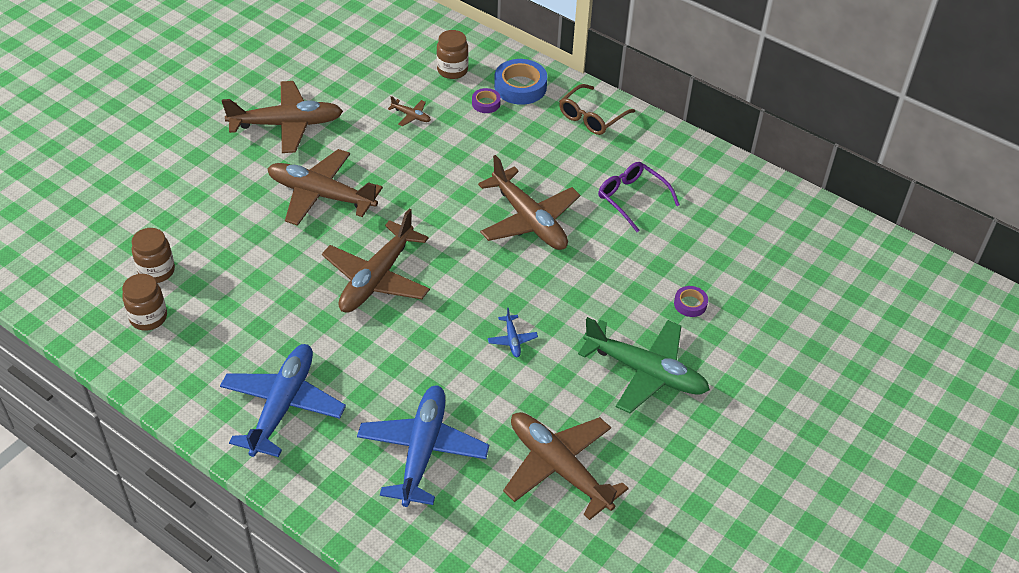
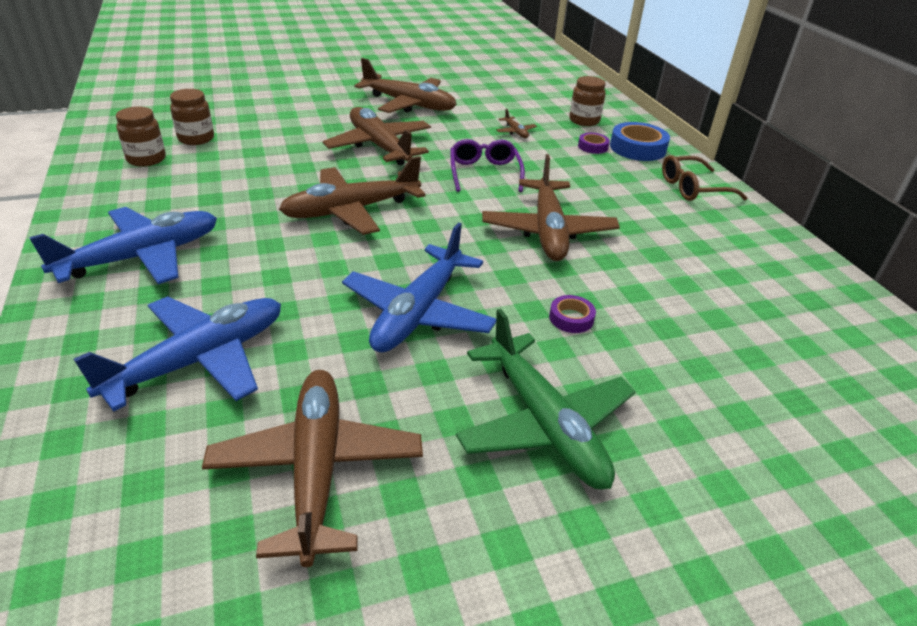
camera: 35 degrees right, 10 degrees down
blue plane [488,308,538,357] -> blue plane [342,223,496,353], size x2.44
purple glasses [598,162,680,232] -> purple glasses moved to [450,139,525,192]
purple tape [674,286,708,317] -> purple tape moved to [549,295,596,333]

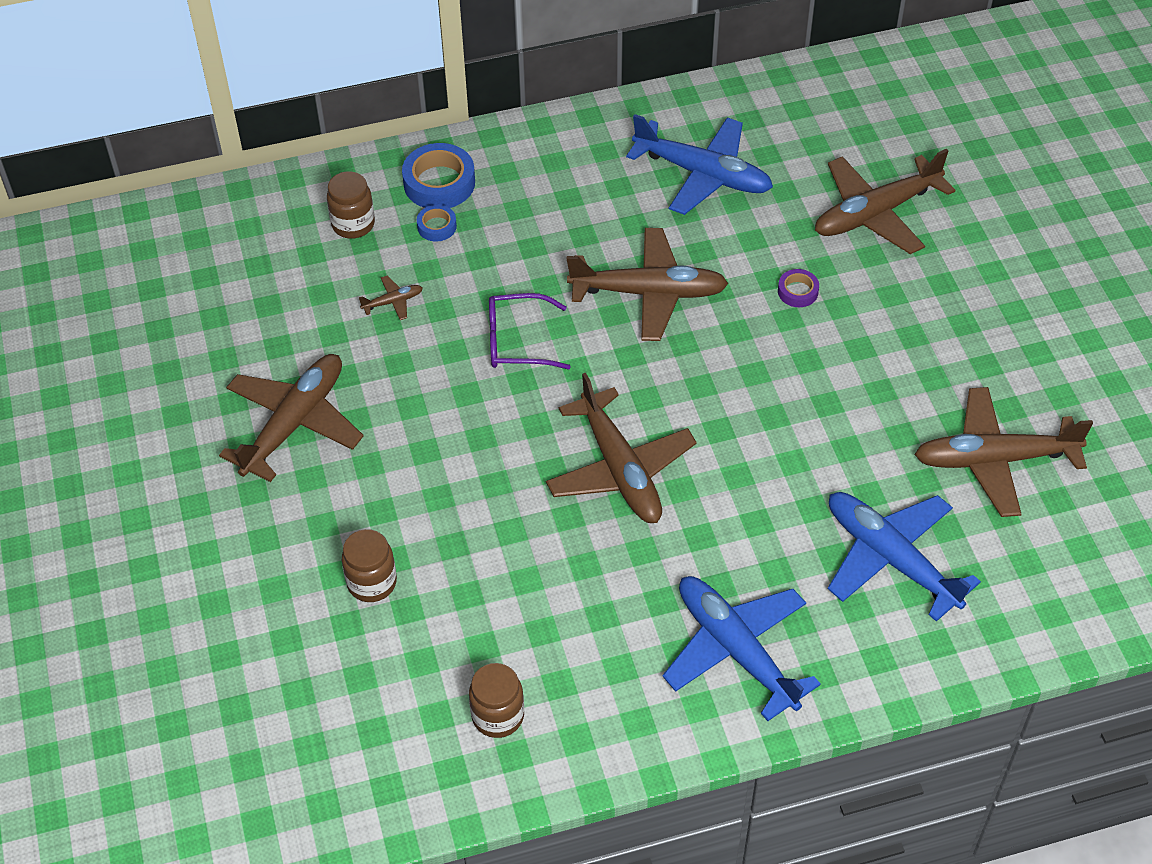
camera: 85 degrees left, 15 degrees up
brown jar [170,89,214,145] -> brown jar moved to [342,529,397,602]
brown plane [323,107,431,165] -> brown plane moved to [815,149,956,254]
blue plane [342,223,496,353] -> blue plane moved to [626,114,773,215]
green plane [456,309,636,490] -> none
purple tape [578,133,610,154] -> blue tape [417,205,457,242]
brown glasses [662,155,747,201] -> none

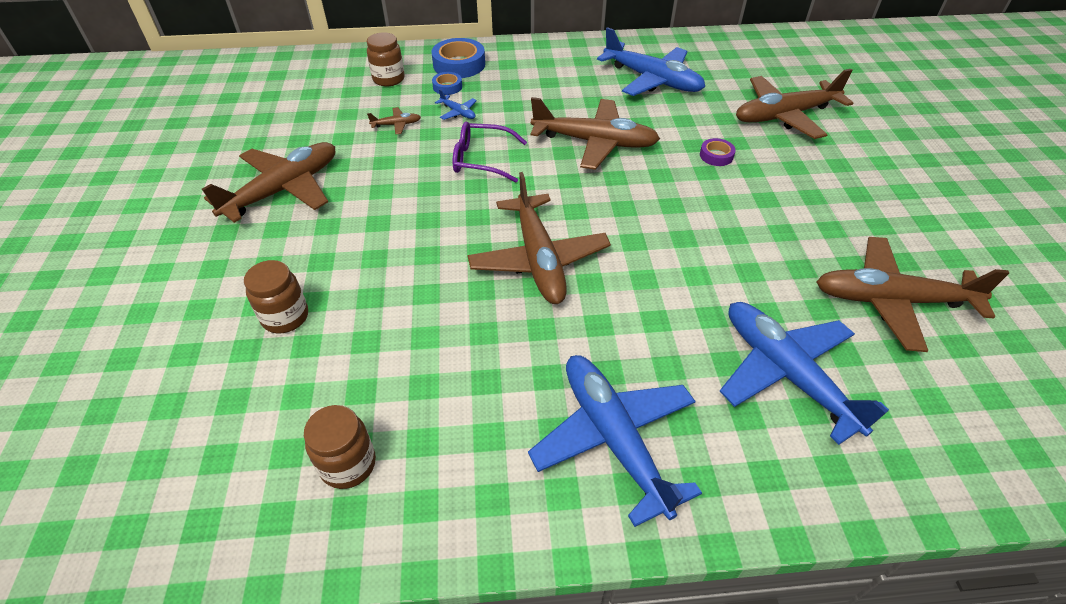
camera: 10 degrees right, 5 degrees down
none -> blue plane [435,89,477,120]

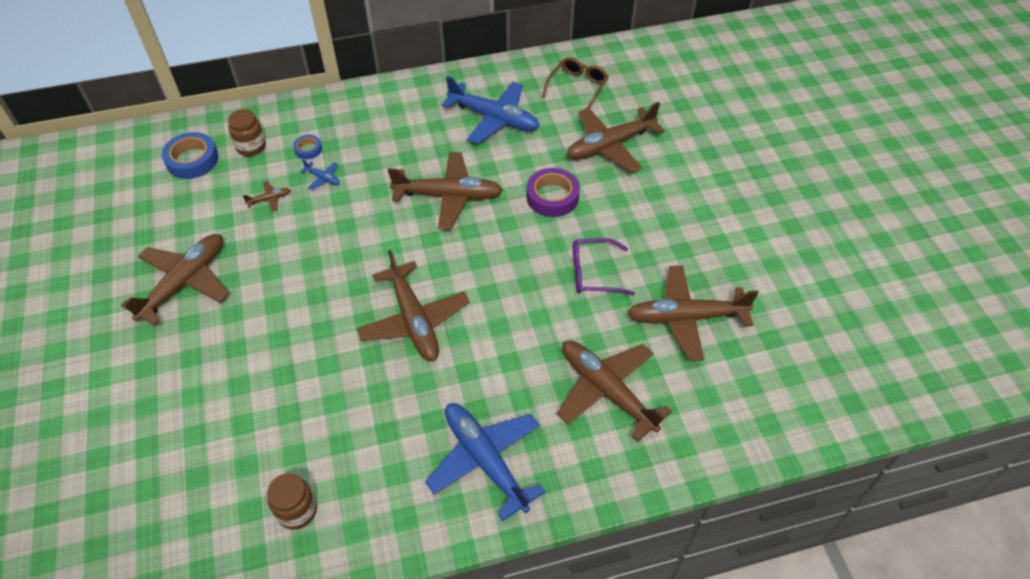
camera: 10 degrees left, 5 degrees up
brown jar [244,260,308,334] -> none
blue tape [431,38,485,78] -> blue tape moved to [162,132,218,179]
purple glasses [452,121,527,183] -> purple glasses moved to [573,238,635,295]
purple tape [700,138,736,166] -> purple tape [526,168,580,217], size x1.86
blue plane [720,302,889,445] -> brown plane [557,340,672,442]
none -> brown glasses [542,57,609,108]

